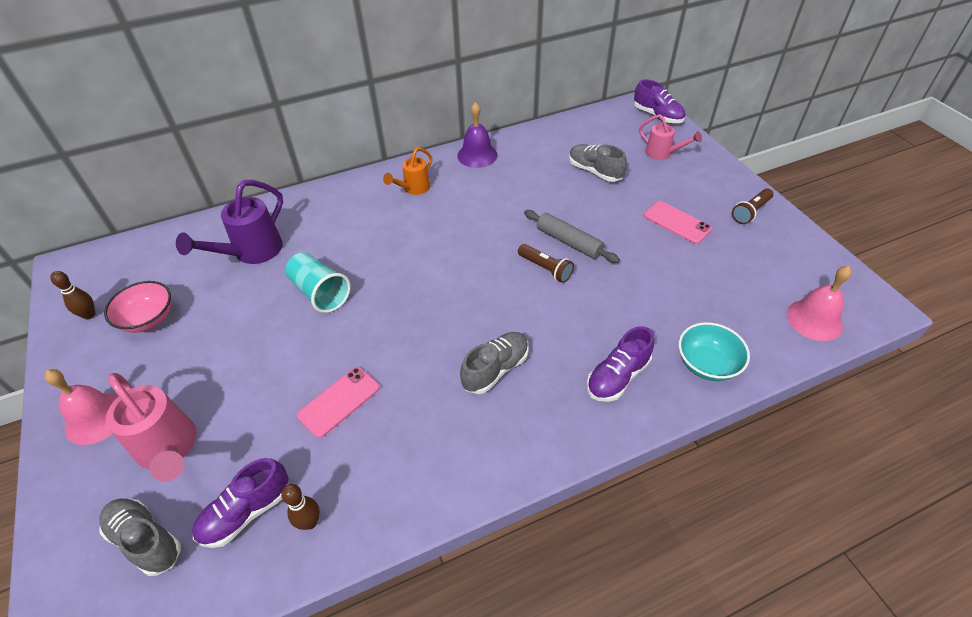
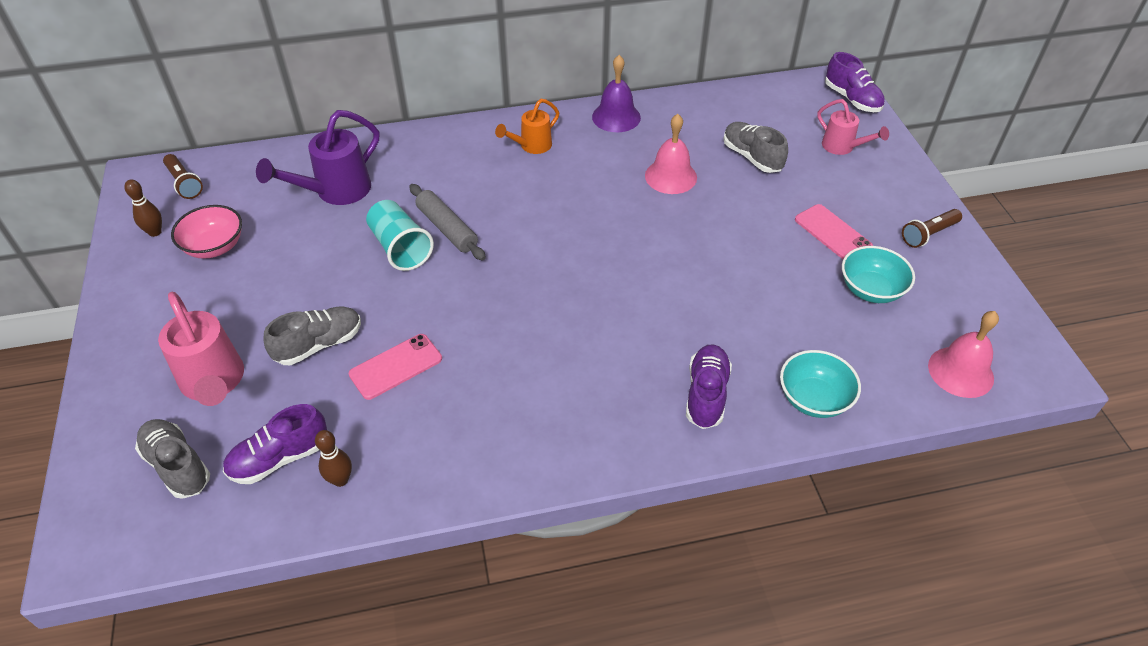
camera: 10 degrees right, 0 degrees up
pink bell [44,369,119,445] -> pink bell moved to [645,114,697,194]
grey shoe [460,332,529,394] -> grey shoe moved to [263,306,361,365]
brown flashlight [518,244,574,283] -> brown flashlight moved to [163,154,203,199]
grey rolling pin [524,210,620,263] -> grey rolling pin moved to [409,184,486,261]
purple shoe [587,326,654,402] -> purple shoe turned 135 degrees clockwise [686,344,732,429]
none -> turquoise bowl [842,246,915,303]

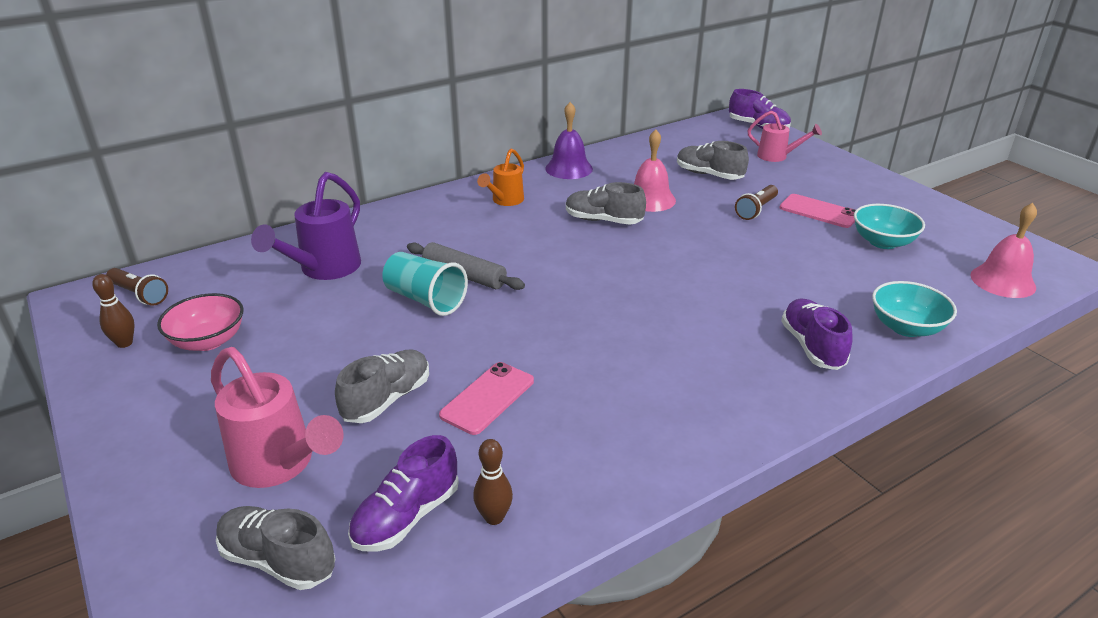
camera: 20 degrees left, 15 degrees down
brown flashlight [902,209,962,248] -> brown flashlight moved to [735,185,778,220]
none -> grey shoe [566,182,646,225]

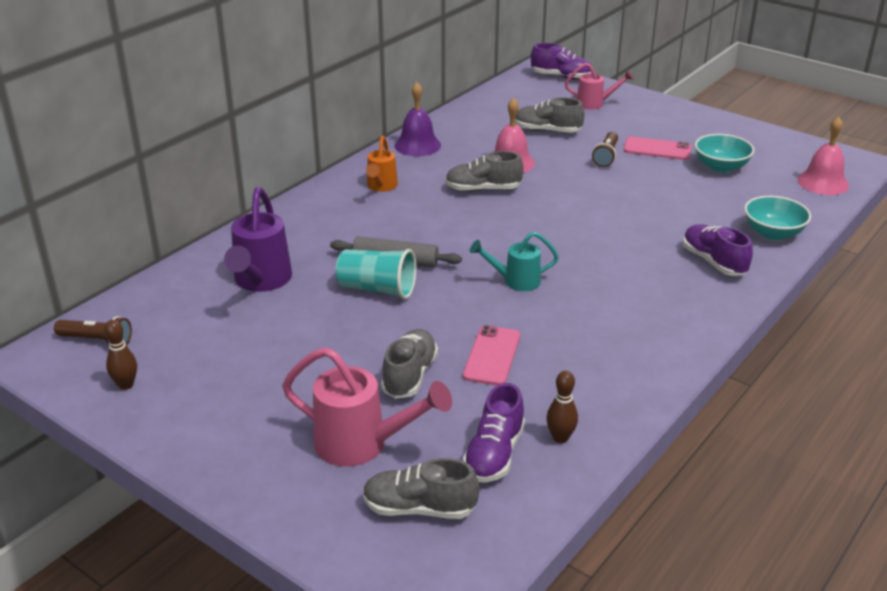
camera: 20 degrees left, 0 degrees up
pink bowl [157,293,244,351] -> none
none -> turquoise watering can [470,232,559,291]

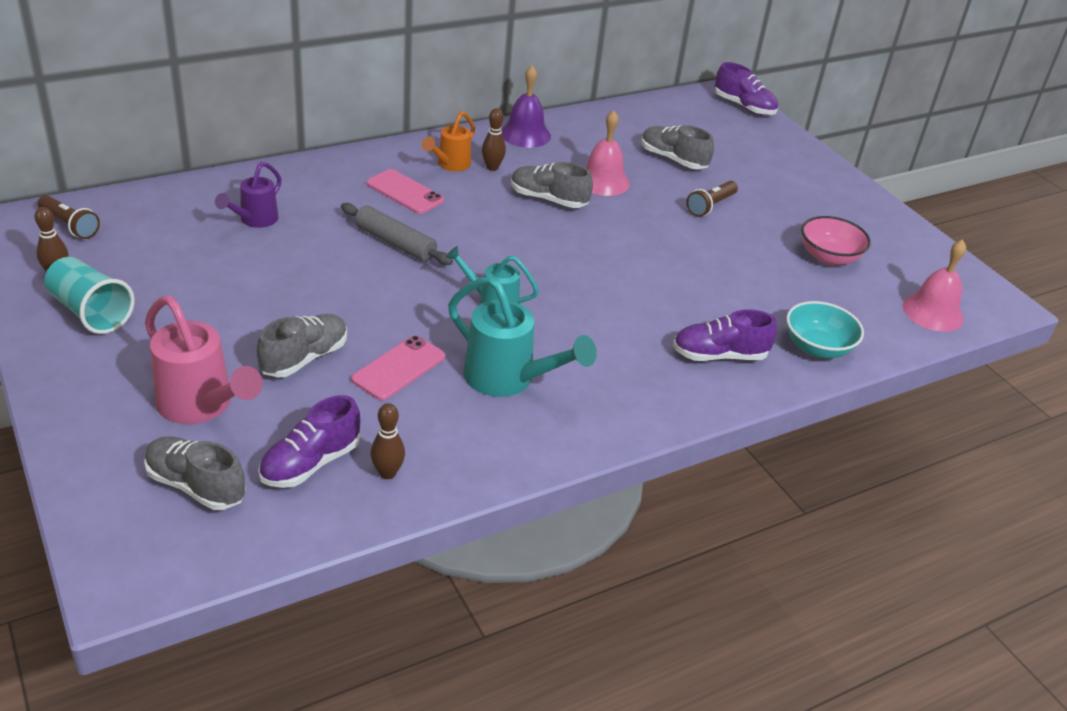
camera: 20 degrees right, 5 degrees up
purple watering can [224,187,292,292] -> purple watering can [215,162,282,228], size x0.62
turquoise cup [335,249,417,299] -> turquoise cup moved to [44,257,135,334]
pink watering can [565,63,634,110] -> none
pink phone [624,137,691,160] -> pink phone moved to [366,169,444,214]
purple shoe [683,224,753,276] -> purple shoe turned 90 degrees counterclockwise [673,309,777,361]
turquoise bowl [695,134,754,173] -> pink bowl [801,216,871,265]
none -> turquoise watering can [448,276,597,397]
none -> brown bowling pin [482,108,506,171]

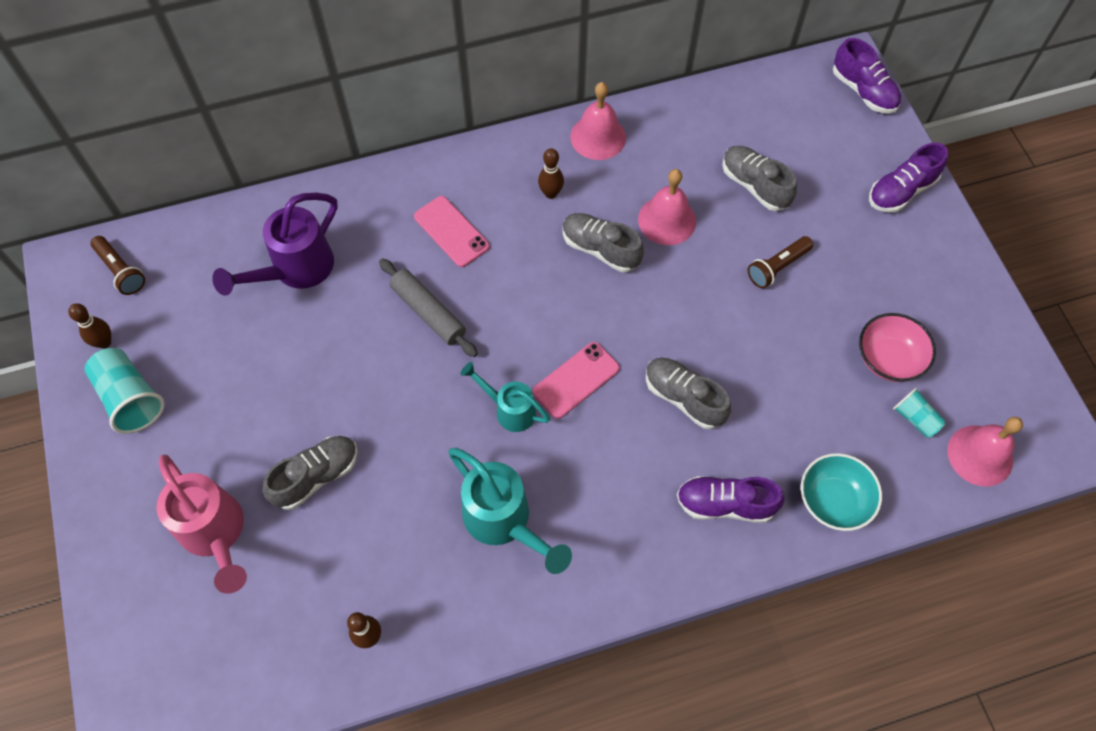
camera: 15 degrees right, 25 degrees up
grey shoe [144,436,246,510] -> grey shoe moved to [646,358,731,429]
purple watering can [215,162,282,228] -> purple watering can [212,193,338,296], size x1.62
purple shoe [258,395,360,488] -> purple shoe moved to [869,143,948,213]
pink phone [351,335,445,400] -> pink phone moved to [532,342,620,419]
orange watering can [422,111,475,171] -> none
purple bell [501,65,551,148] -> pink bell [570,82,626,160]
none -> turquoise cup [893,387,946,438]

